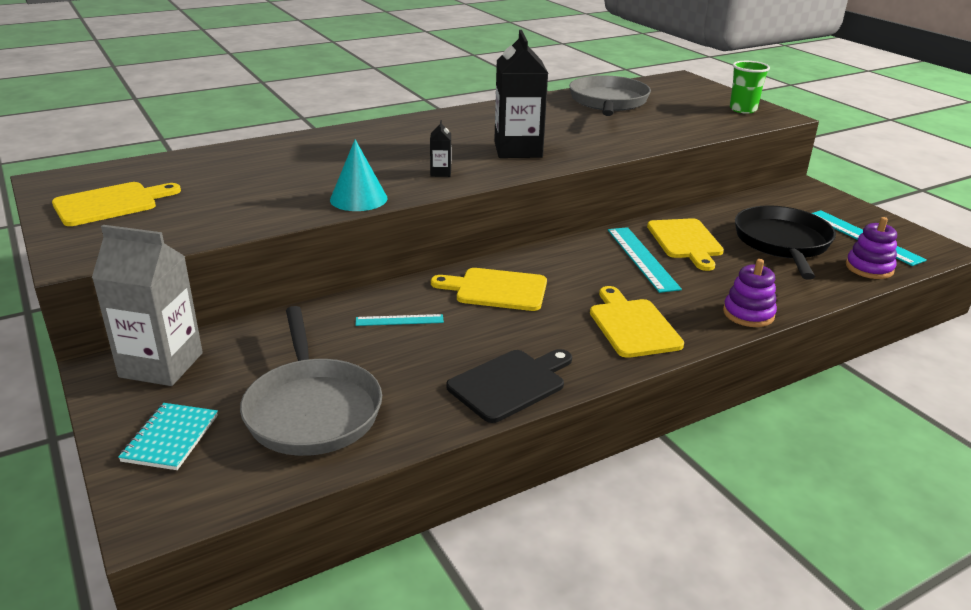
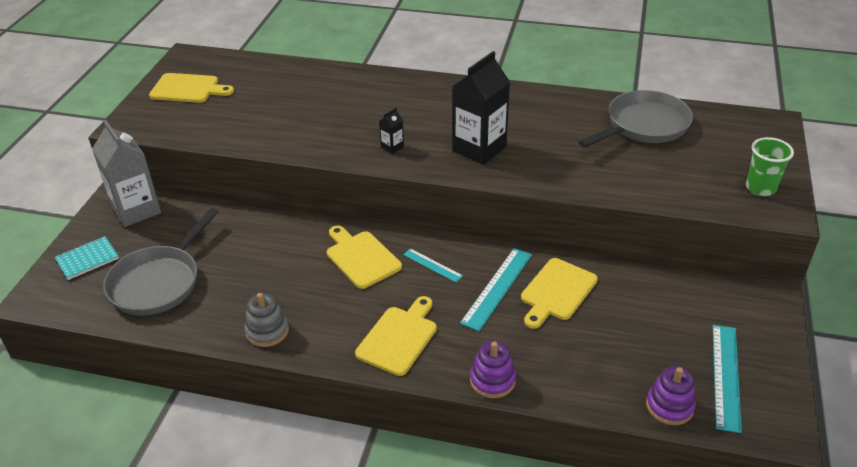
camera: 45 degrees right, 10 degrees up
turquoise cone [330,139,387,211] -> none
turquoise ruler [355,314,444,326] -> turquoise ruler moved to [403,248,463,283]
black cutting board [446,349,572,423] -> grey stacking toy [244,293,289,347]
black pan [735,205,836,280] -> none

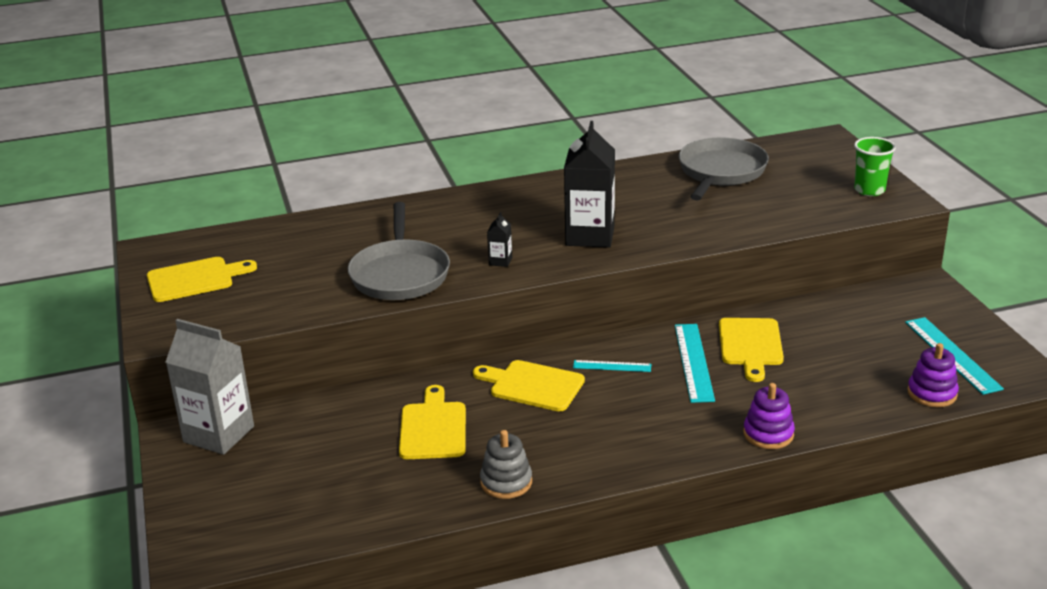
camera: 30 degrees left, 10 degrees down
turquoise notebook [55,236,119,280] -> none
grey pan [103,208,219,316] -> grey pan moved to [348,202,450,300]
yellow cutting board [355,296,437,376] -> yellow cutting board moved to [399,385,466,459]

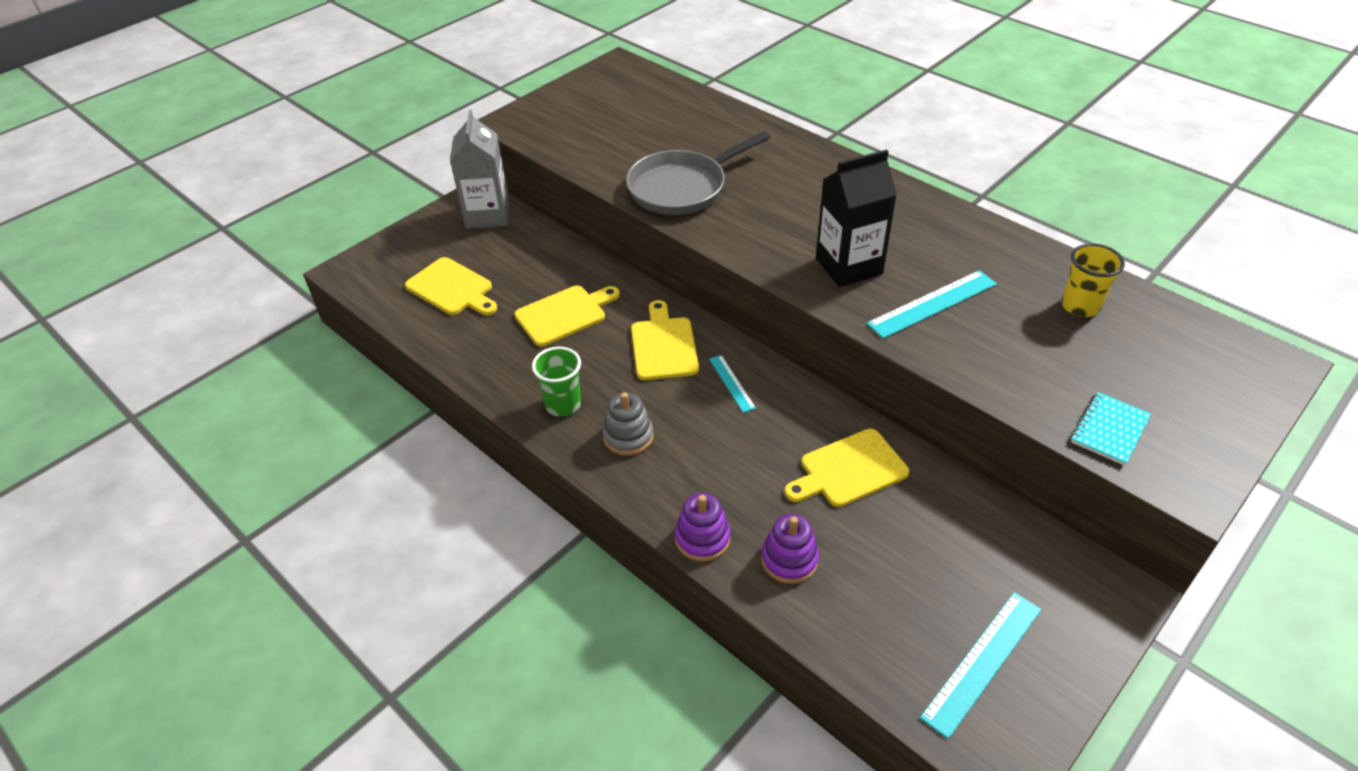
camera: 60 degrees right, 15 degrees up
yellow cutting board [147,257,257,302] -> yellow cutting board moved to [405,257,497,315]
grey stacking toy [480,430,532,499] -> grey stacking toy moved to [602,392,654,456]
black carton [487,212,512,267] -> none
turquoise ruler [675,324,715,403] -> turquoise ruler moved to [866,270,997,339]
grey pan [679,137,769,200] -> yellow cup [1062,243,1125,317]
green cup [854,137,896,196] -> green cup moved to [532,347,581,417]
purple stacking toy [907,343,959,407] -> purple stacking toy moved to [761,514,819,584]
none -> turquoise notebook [1071,392,1151,466]

